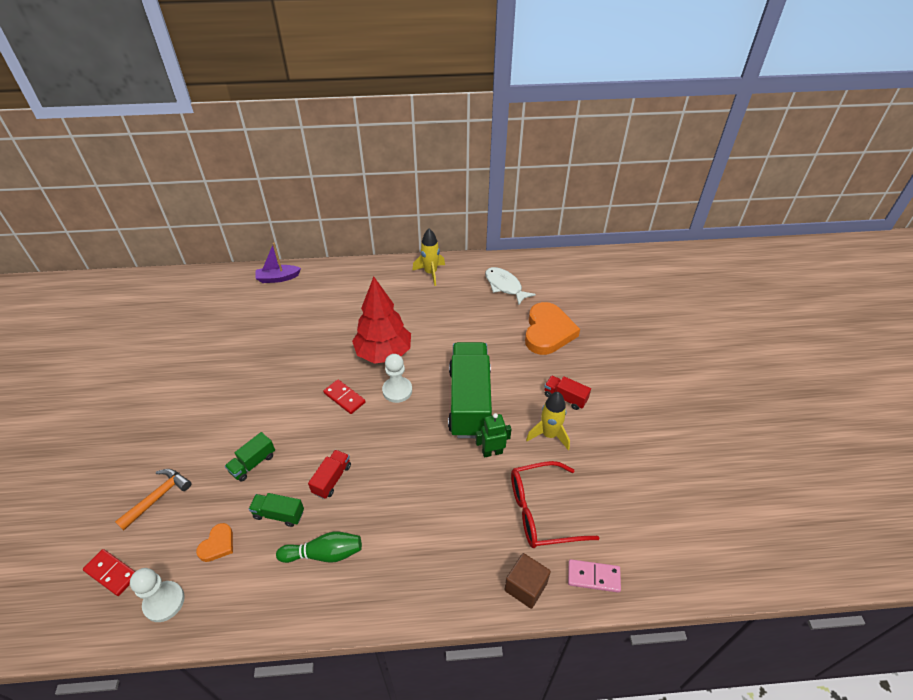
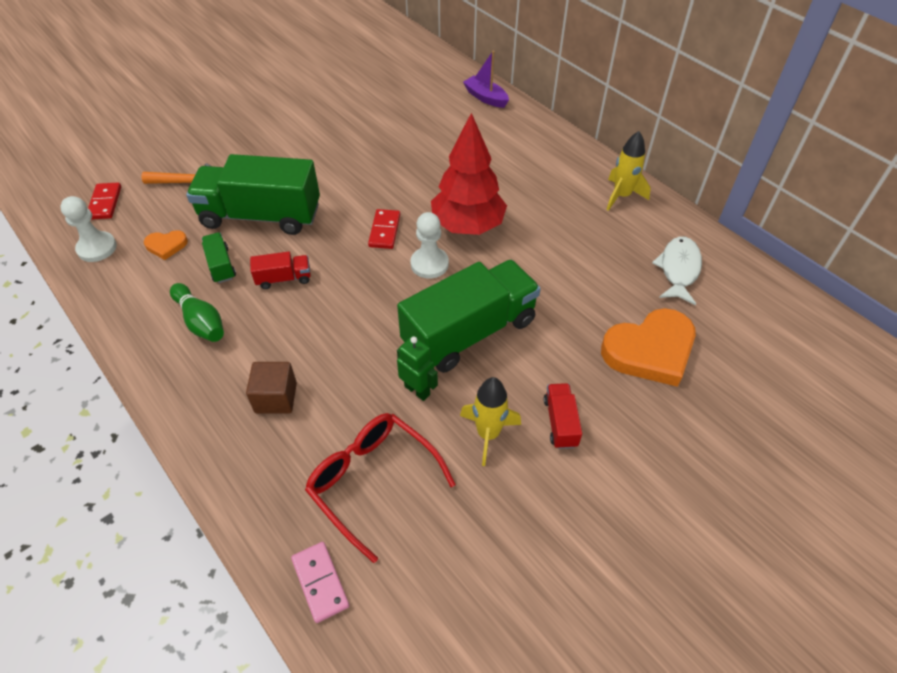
camera: 55 degrees right, 5 degrees up
green truck [225,432,275,482] -> green truck [186,154,320,235], size x2.30
brown cube [504,553,551,609] -> brown cube moved to [246,362,297,413]

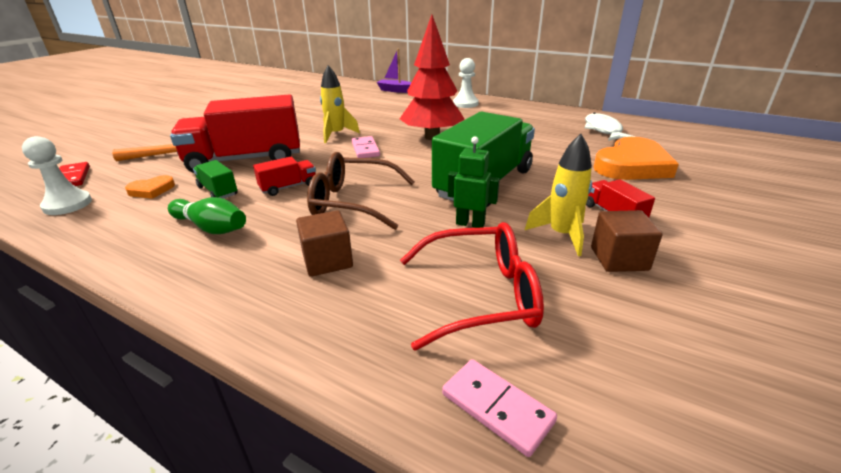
camera: 20 degrees left, 20 degrees down
green truck [186,154,320,235] -> red truck [170,94,300,173]
red glasses [305,413,456,563] -> red glasses turned 150 degrees clockwise [400,222,544,350]
red domino [368,209,400,249] -> pink domino [352,136,380,158]
white pawn [410,212,449,279] -> white pawn moved to [453,58,479,108]
yellow rocket [606,131,651,211] -> yellow rocket moved to [320,65,360,143]
none -> brown glasses [307,152,415,230]
none -> brown cube [591,210,663,272]

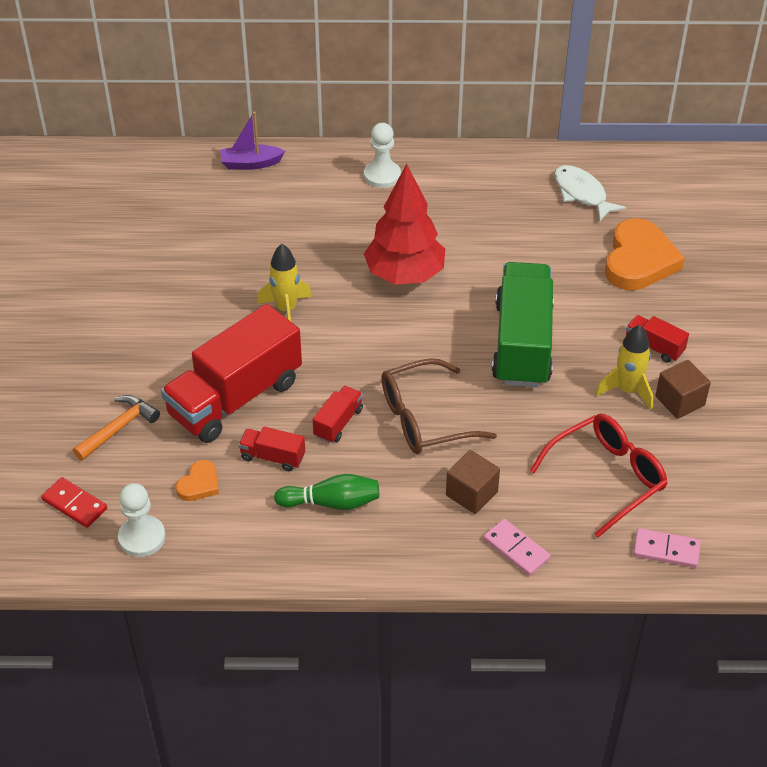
camera: 30 degrees left, 15 degrees up
green truck [193,160,238,199] -> red truck [238,426,305,471]
pink domino [352,136,380,158] -> pink domino moved to [483,519,551,576]
green robot [448,136,500,228] -> none

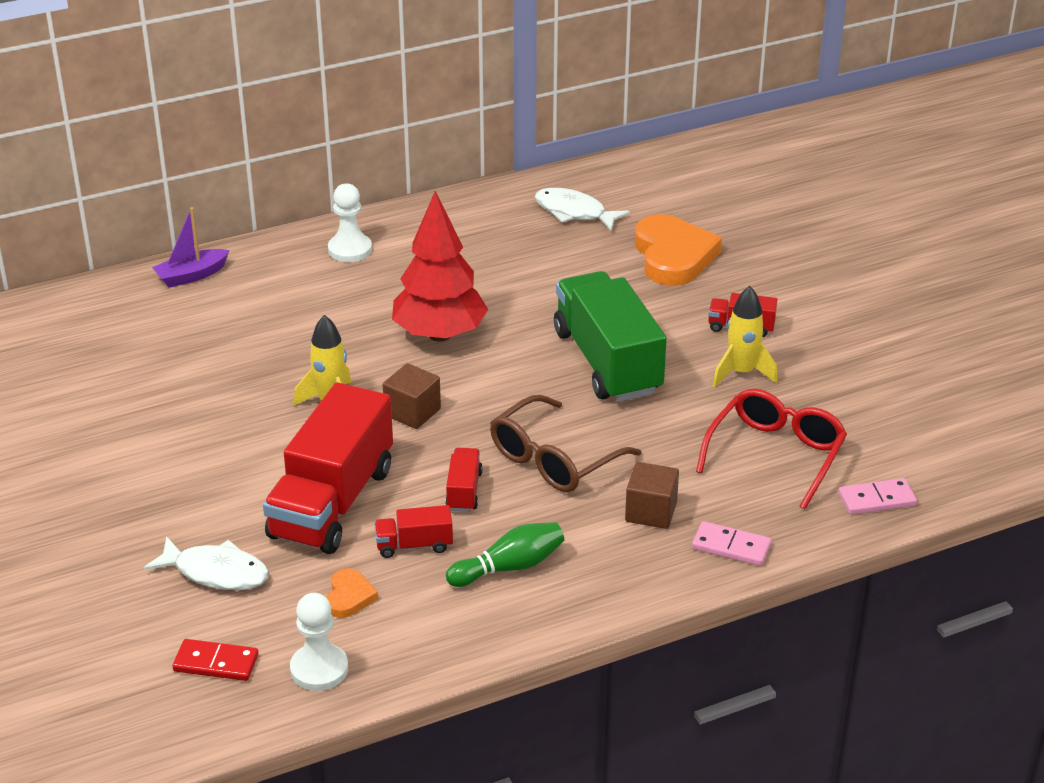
camera: 25 degrees left, 10 degrees down
orange hammer [73,395,160,461] -> white fish [144,536,269,590]
brown cube [655,360,711,419] -> brown cube moved to [383,363,441,429]

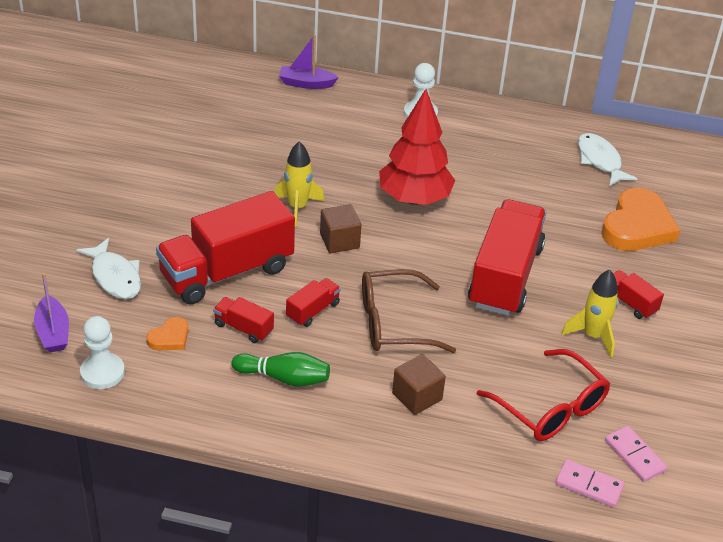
camera: 35 degrees right, 5 degrees up
red domino [172,639,259,681] -> purple boat [34,273,69,352]
green truck [554,271,667,402] -> red truck [468,199,546,316]
pink domino [692,521,771,566] -> pink domino moved to [605,426,667,482]
red glasses [696,389,847,509] -> red glasses turned 75 degrees clockwise [477,349,610,441]

